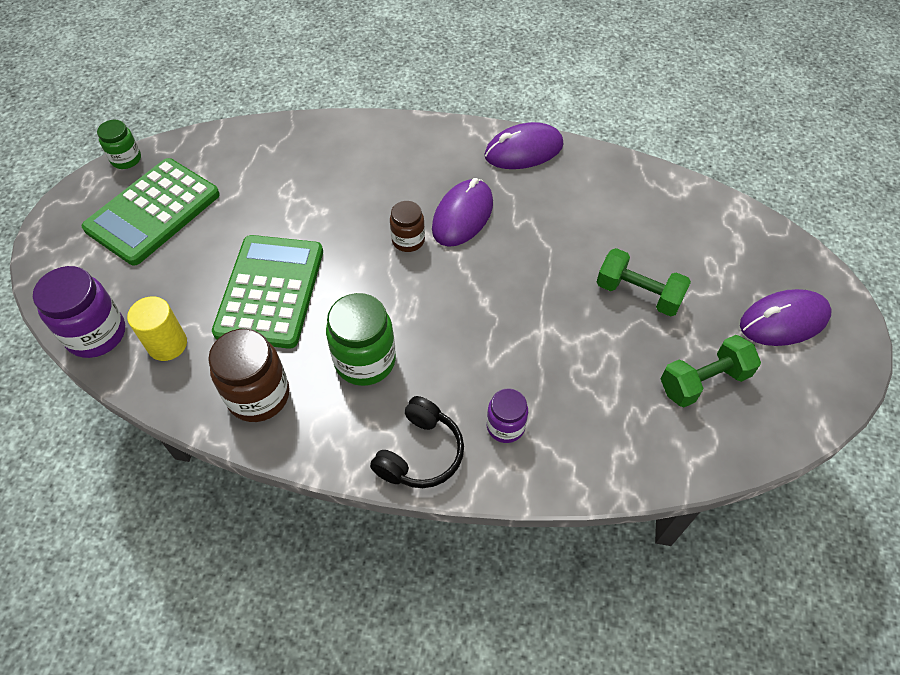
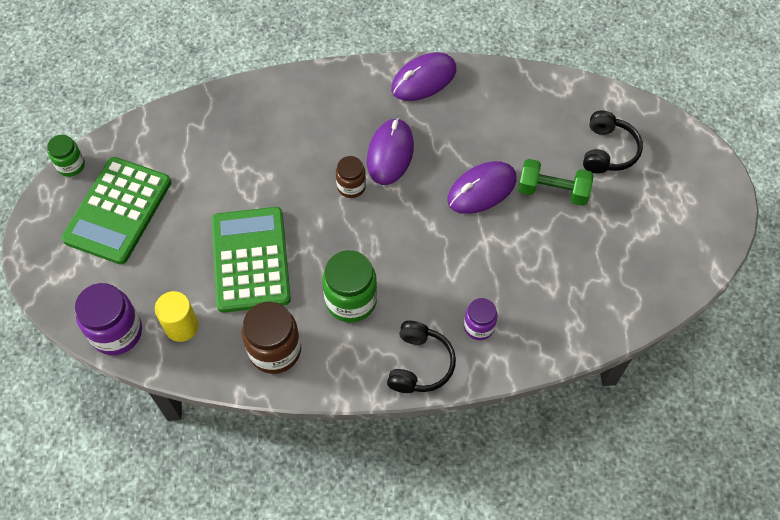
camera: 15 degrees left, 5 degrees up
green dumbbell [661,335,761,407] -> none
purple mouse [740,289,832,346] -> purple mouse moved to [447,161,517,214]
none -> black headphones [583,110,643,174]

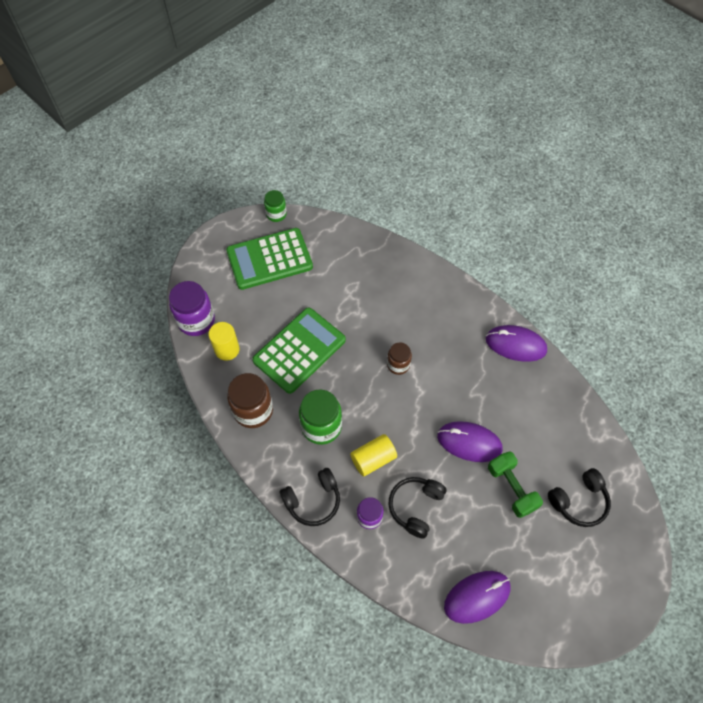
camera: 50 degrees right, 0 degrees up
purple mouse [367,118,414,185] -> purple mouse moved to [444,571,511,624]
none -> yellow cylinder [350,434,397,477]
none -> black headphones [389,477,447,539]

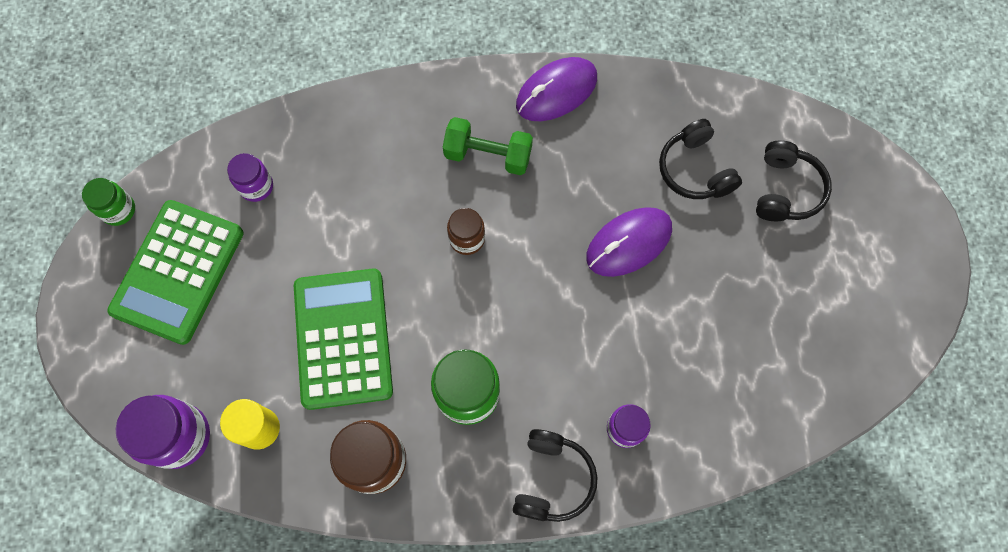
camera: 50 degrees left, 10 degrees up
yellow cylinder [350,434,397,477] -> none
black headphones [389,477,447,539] -> black headphones moved to [659,119,742,199]
purple mouse [444,571,511,624] -> none
green dumbbell [488,451,543,518] -> green dumbbell moved to [443,117,533,175]
none -> purple jar [227,153,273,202]

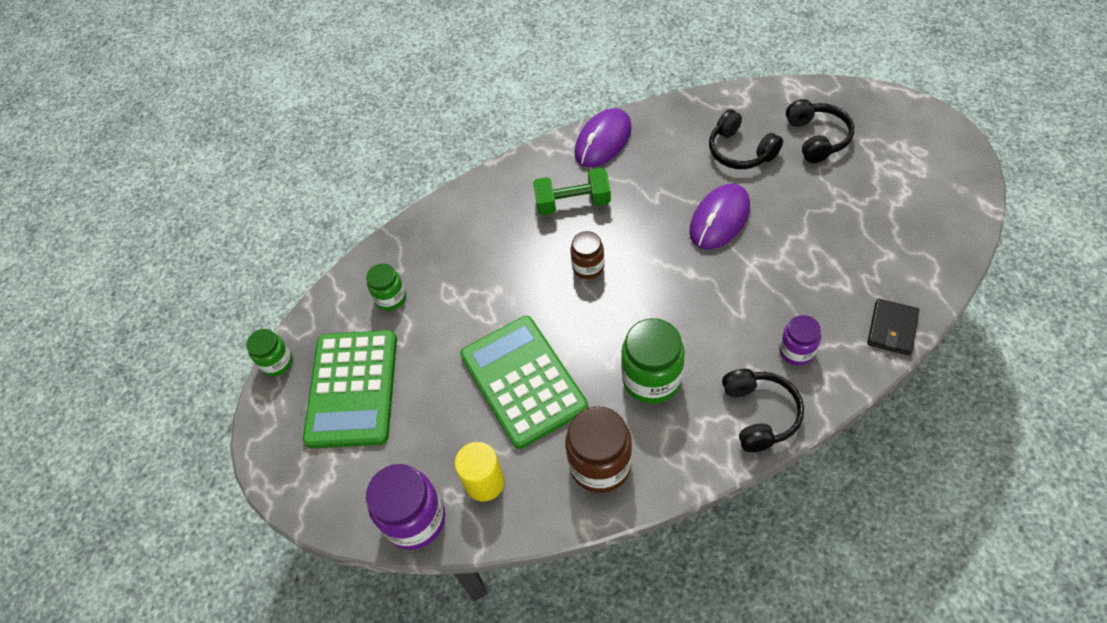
camera: 15 degrees left, 15 degrees down
purple jar [227,153,273,202] -> green jar [366,263,406,311]
none -> black wallet [867,299,919,355]

